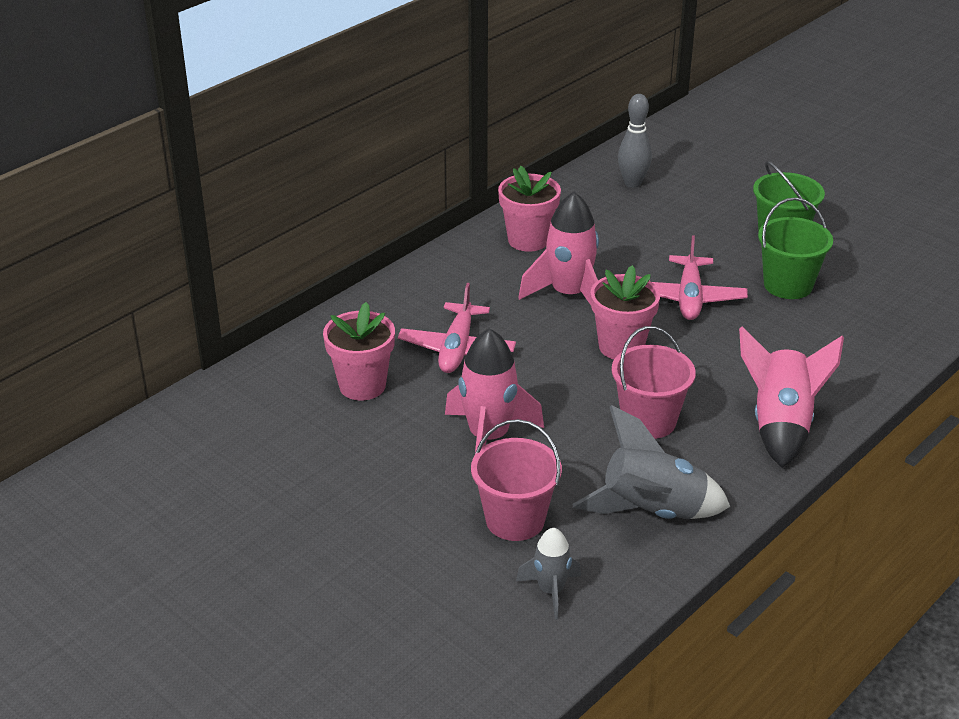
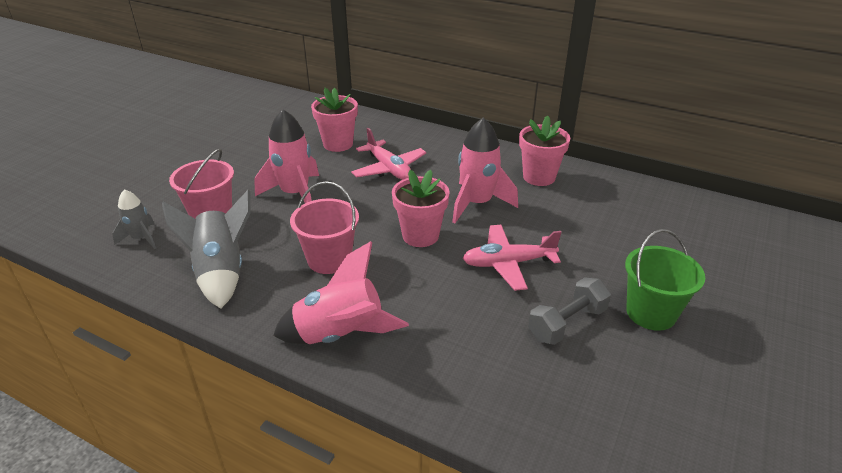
camera: 75 degrees right, 0 degrees up
pink plane [398,283,516,373] -> pink plane turned 120 degrees counterclockwise [351,128,427,180]
grey bowling pin [618,94,652,188] -> none
green bucket [758,198,833,299] -> grey dumbbell [528,277,611,345]

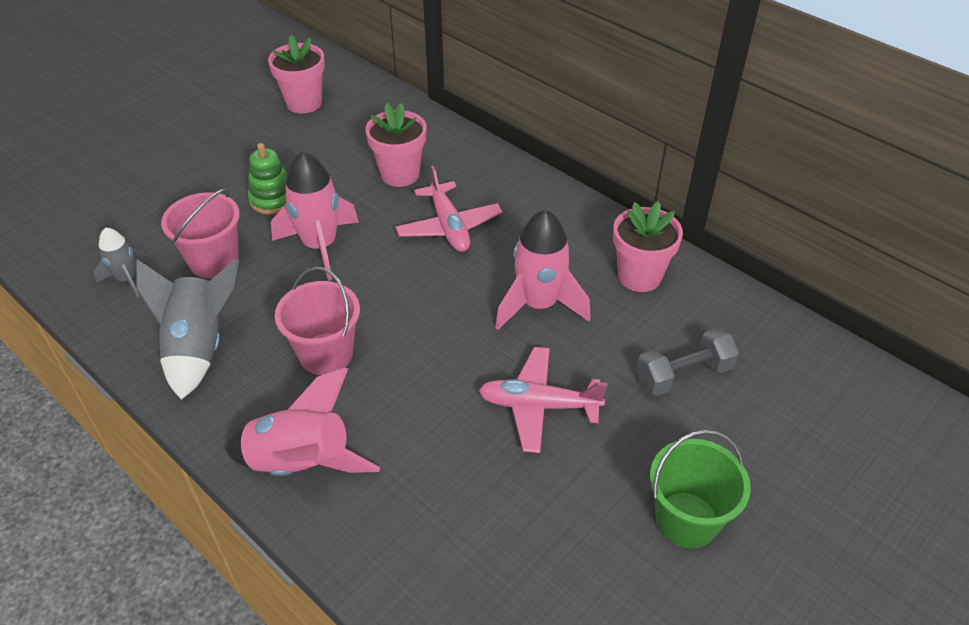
camera: 15 degrees right, 10 degrees up
pink flower pot [392,170,450,247] -> pink flower pot moved to [268,35,325,114]
grey dumbbell [528,277,611,345] -> grey dumbbell moved to [636,328,739,396]
none -> green stacking toy [248,143,287,214]

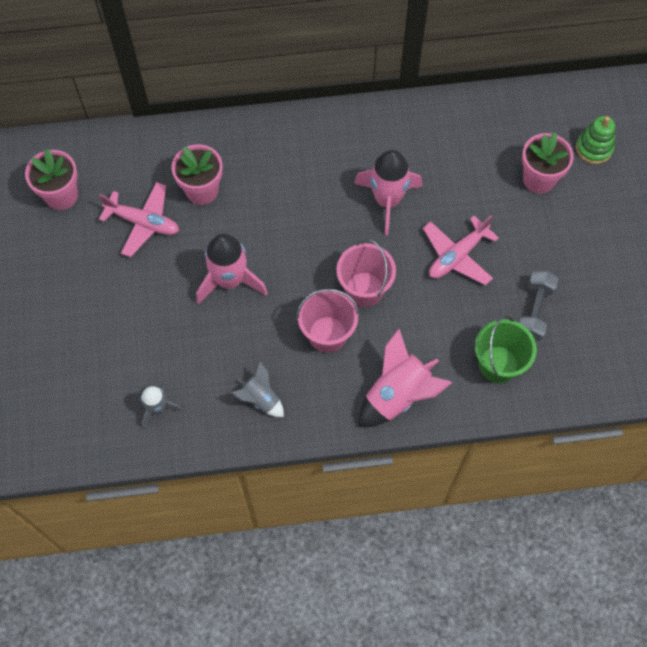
camera: 50 degrees left, 20 degrees up
grey rocket [136,259,239,400] -> grey rocket [232,362,284,417], size x0.57
pink bucket [161,188,240,278] -> pink bucket moved to [336,239,396,307]
green stacking toy [248,143,287,214] -> green stacking toy moved to [576,116,615,164]
pink plane [396,166,503,252] -> pink plane moved to [99,182,179,257]
pink flower pot [613,201,683,292] -> pink flower pot moved to [522,132,573,194]
grey dumbbell [636,328,739,396] -> grey dumbbell moved to [519,271,558,341]
green bucket [650,430,751,548] -> green bucket moved to [475,316,537,383]

